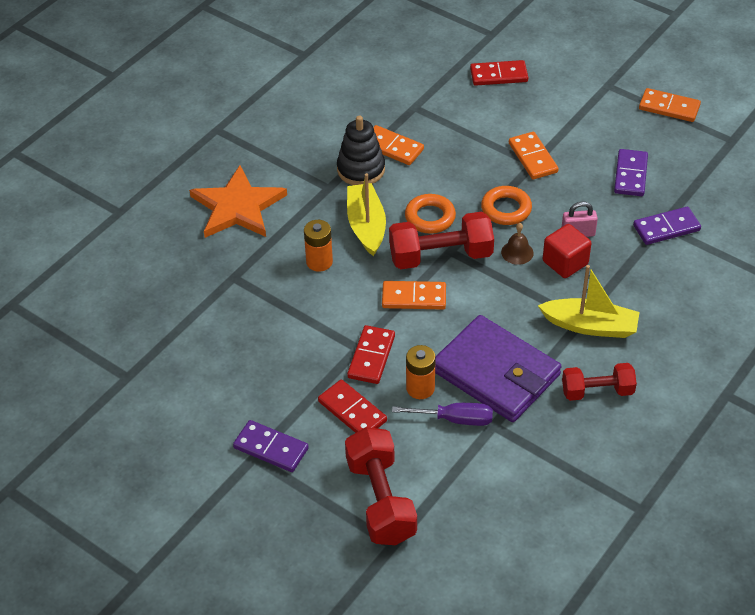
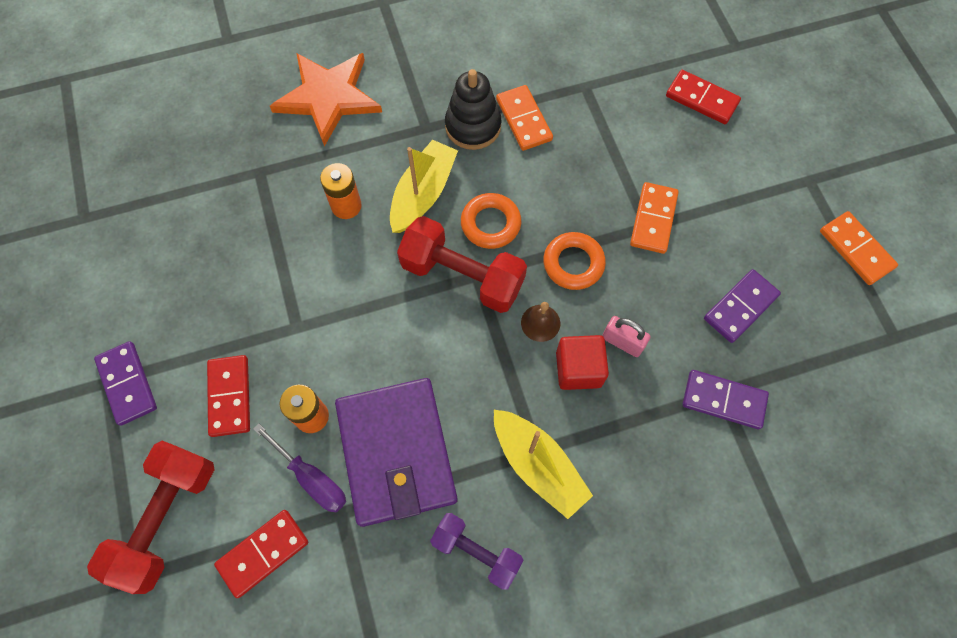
camera: 35 degrees right, 20 degrees up
red domino [347,325,395,384] -> red domino moved to [214,510,308,598]
orange domino [382,281,446,310] -> none
red dumbbell [562,363,637,401] -> purple dumbbell [430,513,523,590]

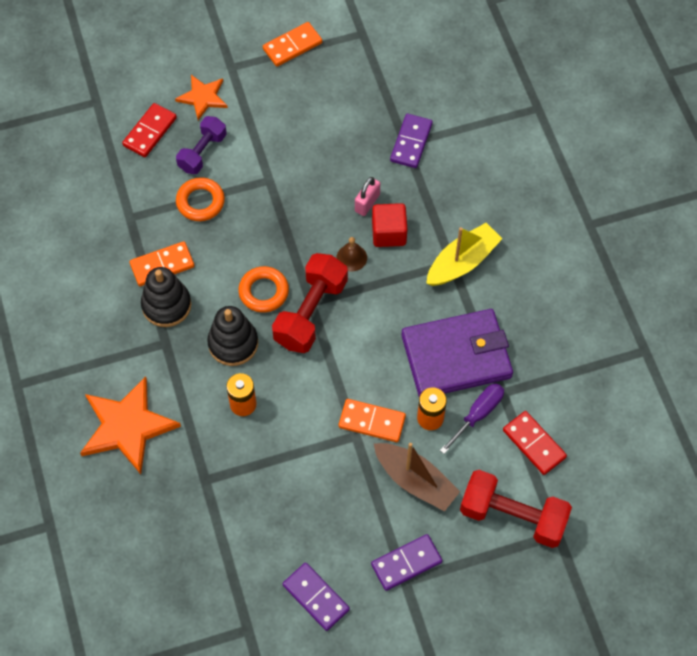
camera: 90 degrees left, 5 degrees down
red domino [207,355,250,437] -> brown boat [374,443,460,511]
yellow boat [390,140,458,233] -> black stacking toy [207,306,258,366]
purple dumbbell [430,513,523,590] -> purple dumbbell moved to [176,116,227,174]
orange ring [543,232,606,290] -> orange ring moved to [176,177,225,221]
orange domino [630,182,679,254] -> orange domino moved to [339,399,406,442]
purple domino [704,269,781,343] -> purple domino moved to [283,563,350,631]
none -> orange star [175,75,228,120]

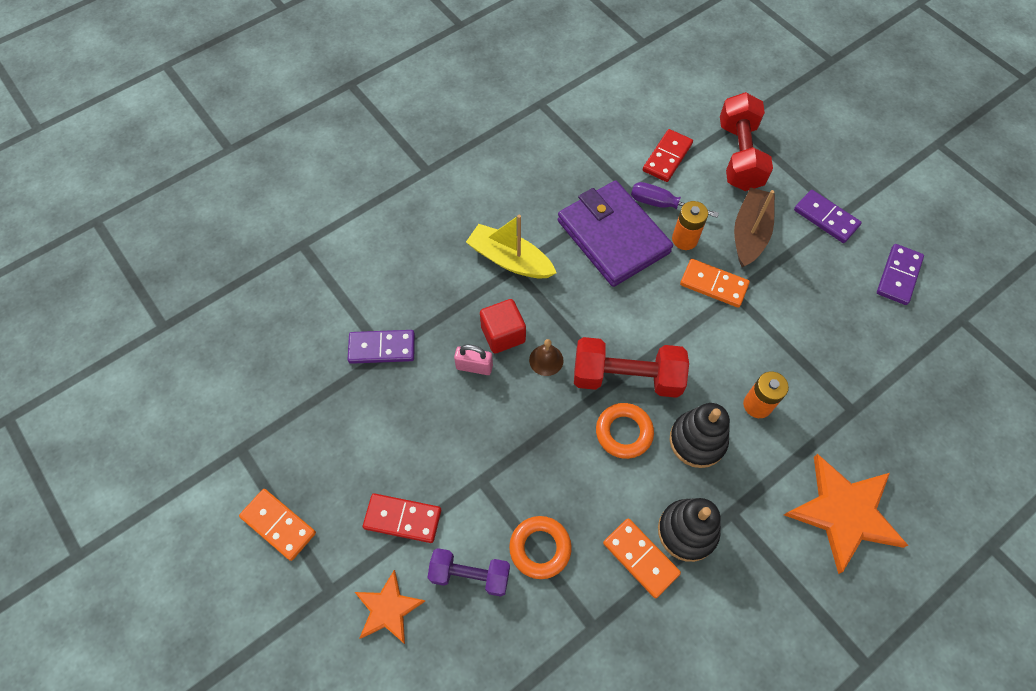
camera: 110 degrees left, 0 degrees up
red domino [122,103,177,157] -> red domino moved to [363,493,441,543]
orange domino [339,399,406,442] -> orange domino turned 60 degrees counterclockwise [680,259,750,308]

